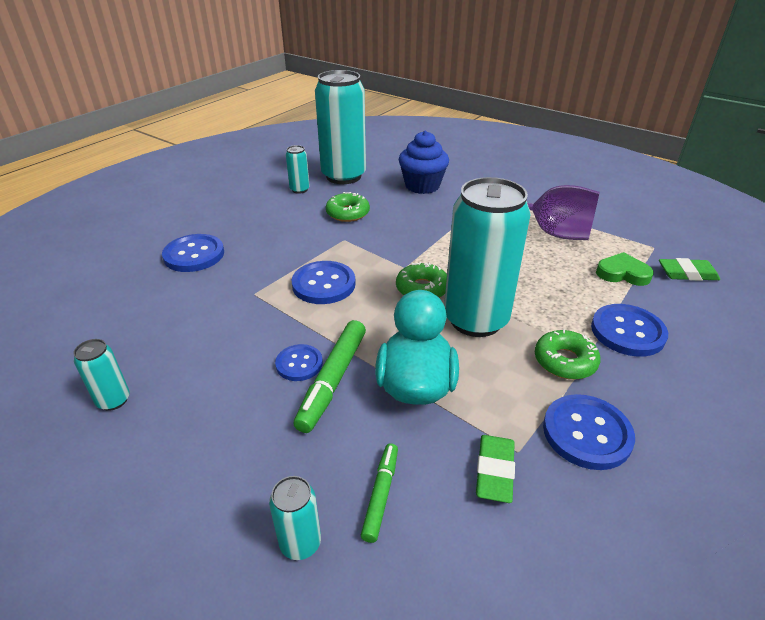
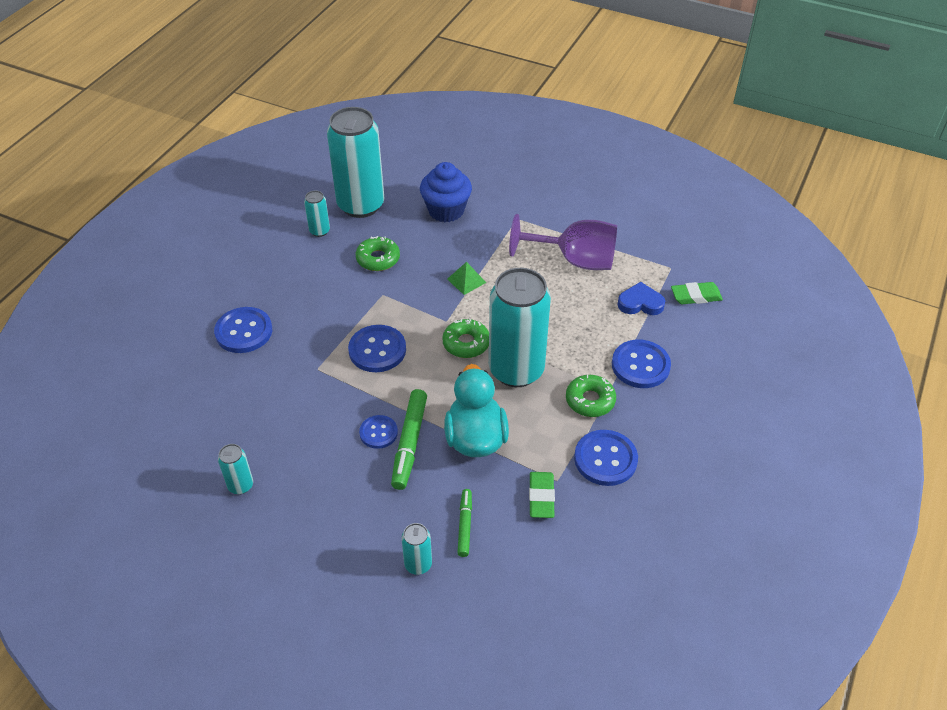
camera: 10 degrees left, 10 degrees up
green heart [596,252,654,286] -> blue heart [617,282,665,315]
none -> green pyramid [447,262,486,295]

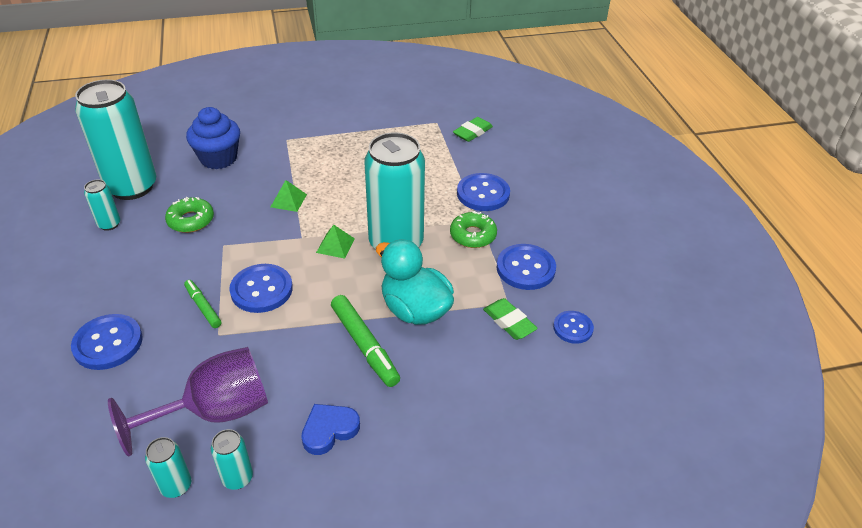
camera: 40 degrees left, 5 degrees down
blue button [359,415,398,449] -> blue button moved to [553,311,594,344]
turquoise can [401,523,432,575] -> turquoise can moved to [145,437,191,498]
green donut [442,319,489,358] -> green pyramid [316,225,355,259]
green marker [457,489,472,557] -> green marker moved to [184,280,221,328]
purple goblet [509,214,617,270] -> purple goblet moved to [108,347,268,457]
blue heart [617,282,665,315] -> blue heart moved to [301,404,360,455]

